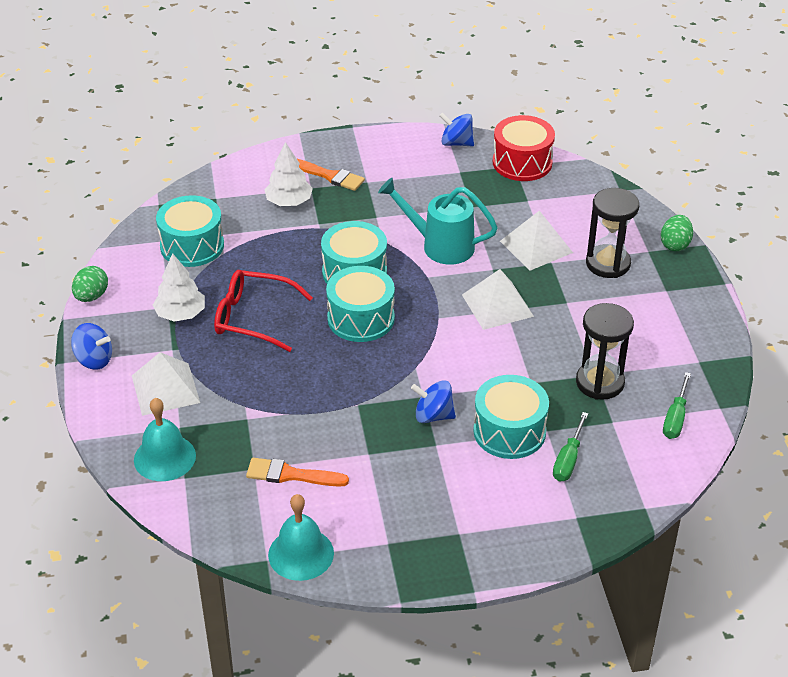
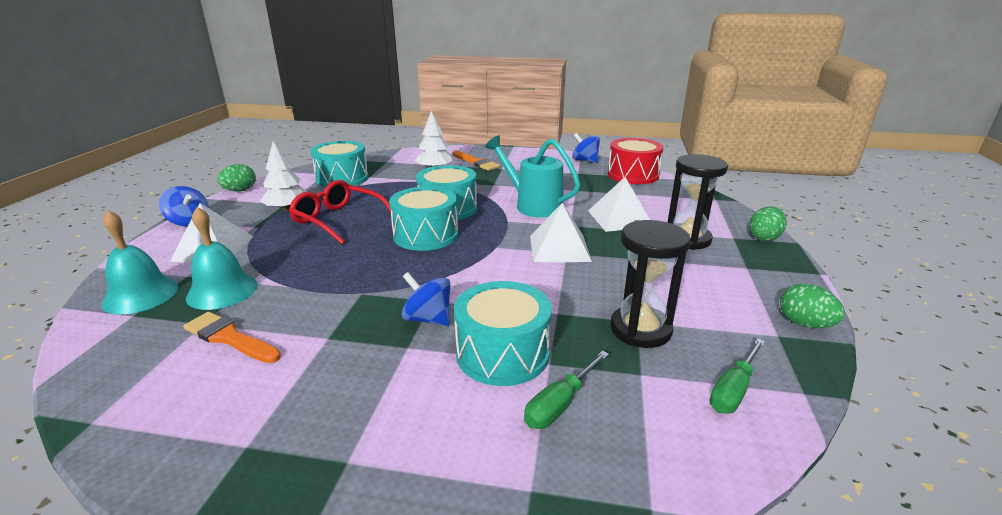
camera: 20 degrees right, 15 degrees down
turquoise bell [268,494,334,581] -> turquoise bell moved to [186,207,258,310]
none -> green egg [780,284,845,328]

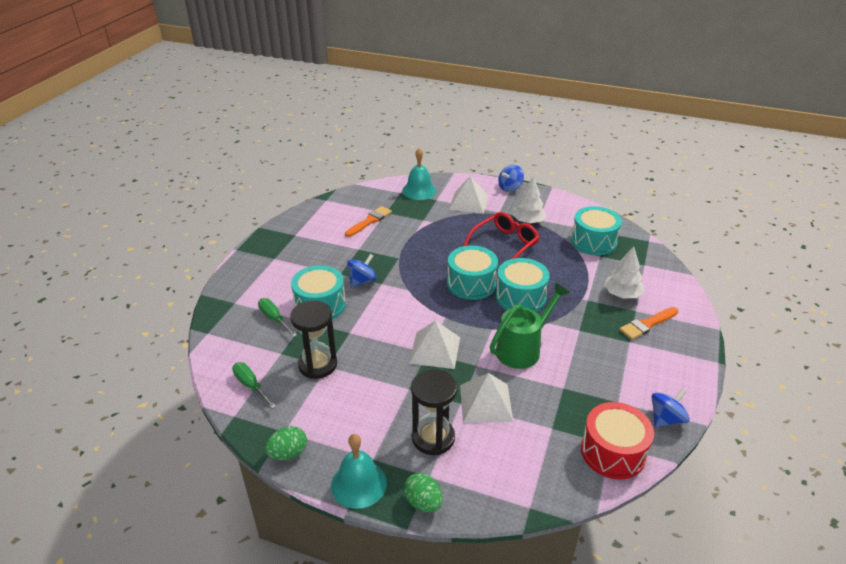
camera: 100 degrees right, 10 degrees up
turquoise bell [186,207,258,310] -> turquoise bell moved to [331,434,387,509]
green egg [217,164,256,191] -> none
turquoise watering can [485,135,581,218] -> green watering can [490,283,570,369]

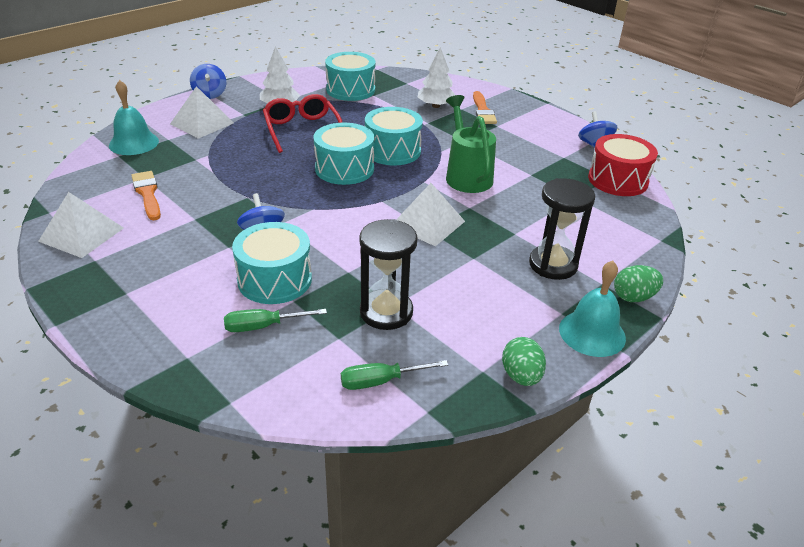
camera: 65 degrees left, 0 degrees up
white pyramid [460,373,513,423] -> white pyramid moved to [38,192,124,258]

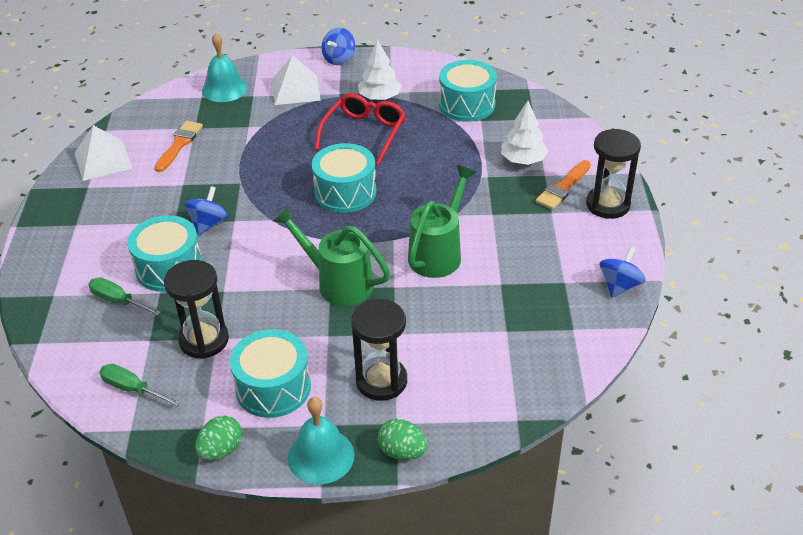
camera: 45 degrees right, 5 degrees up
turquoise drum [365,107,423,166] -> turquoise drum moved to [230,329,311,418]
white pyramid [396,183,465,246] -> green watering can [273,206,390,306]
red drum [588,134,658,196] -> none
none -> black hourglass [586,129,641,219]

